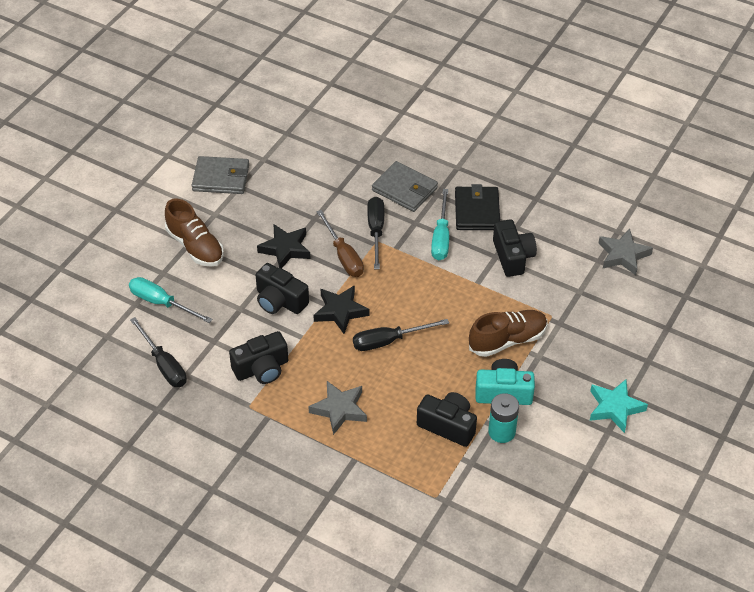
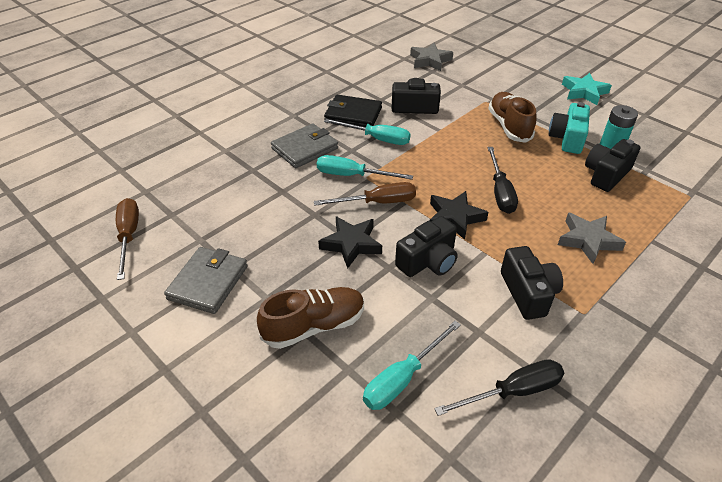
camera: 75 degrees left, 5 degrees down
black screwdriver [367,197,384,269] -> turquoise screwdriver [317,155,413,180]
none -> brown screwdriver [116,198,139,280]

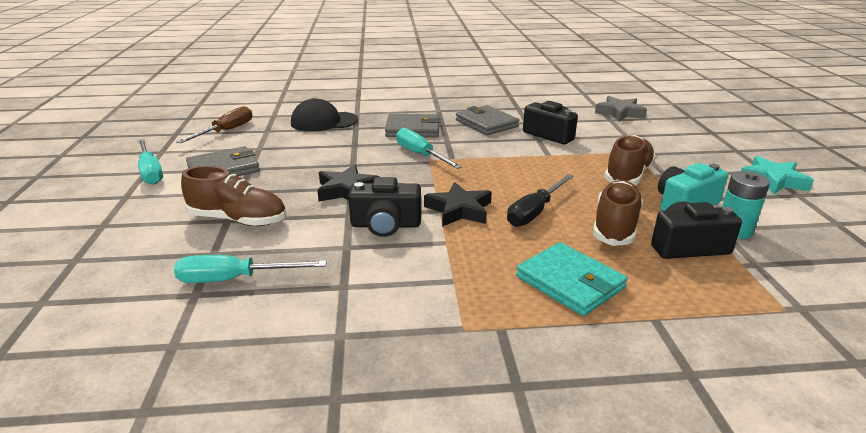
camera: 40 degrees right, 15 degrees down
brown screwdriver [314,182,416,206] -> none
black wallet [324,95,382,127] -> grey wallet [456,105,519,135]
turquoise screwdriver [324,119,411,145] -> turquoise screwdriver moved to [138,139,163,185]
black screwdriver [434,359,564,416] -> none
black camera [501,246,563,320] -> none
grey star [558,212,626,264] -> turquoise wallet [516,242,627,316]
none -> black cap [291,98,358,132]
none -> brown shoe [593,180,643,246]

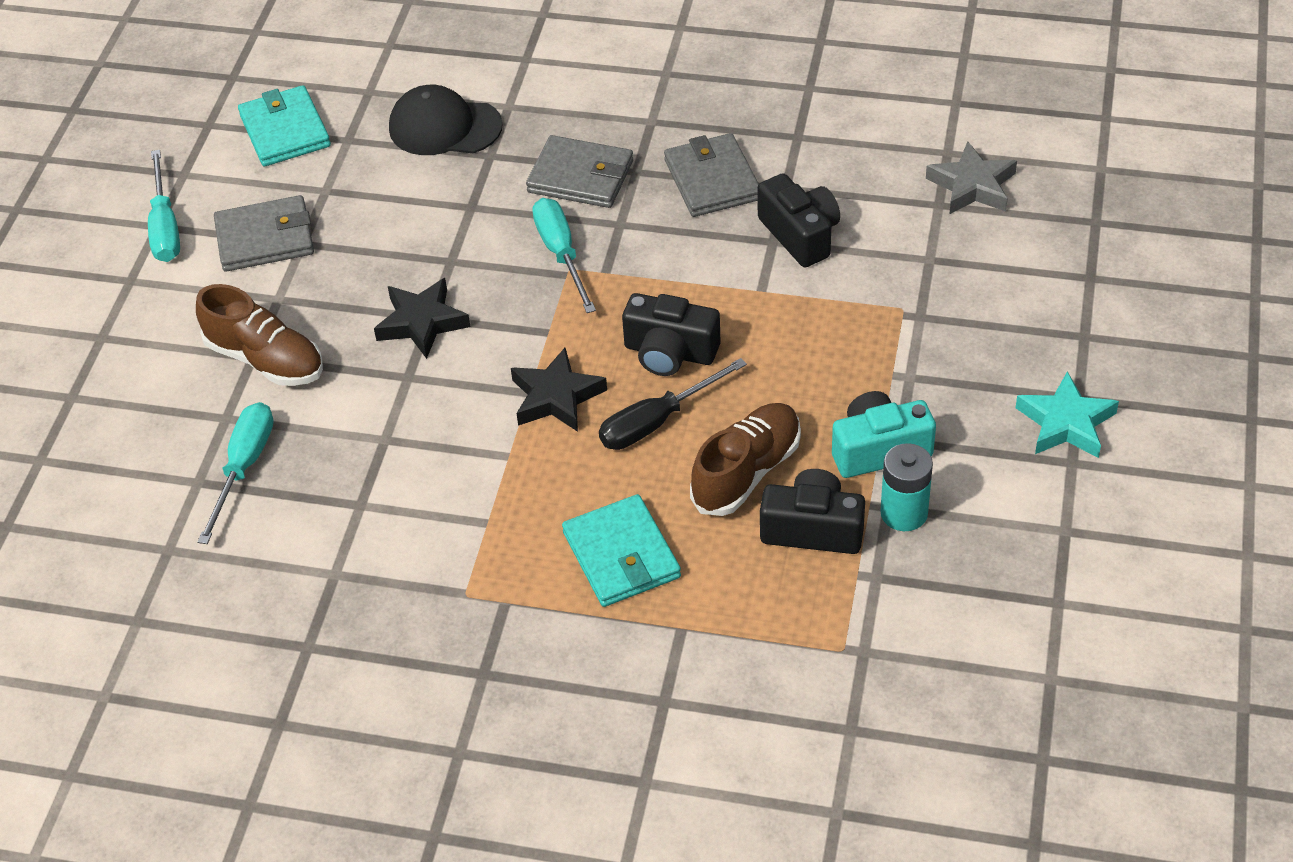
camera: 20 degrees right, 20 degrees up
turquoise screwdriver [174,255,327,283] -> turquoise screwdriver turned 90 degrees clockwise [197,402,274,544]
brown screwdriver [176,106,252,143] -> turquoise wallet [238,85,331,166]
black camera [348,177,421,237] -> black camera moved to [622,293,720,376]
brown shoe [604,135,656,185] -> none

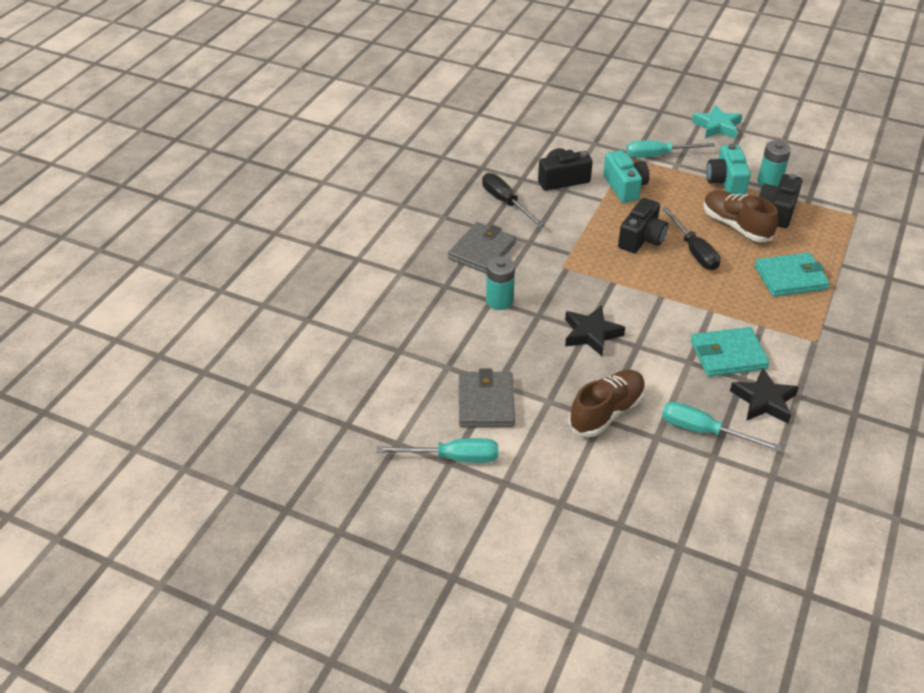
camera: 80 degrees left, 5 degrees down
turquoise wallet [238,85,331,166] -> turquoise wallet moved to [691,327,770,377]
black cap [389,85,503,155] -> none
black star [511,348,607,432] -> black star moved to [730,368,799,423]
turquoise screwdriver [532,198,596,313] -> turquoise screwdriver moved to [626,140,715,158]
grey wallet [664,133,759,217] -> black screwdriver [482,173,544,227]
grey star [926,141,1017,214] -> none
none -> turquoise battery [486,256,515,310]
none -> turquoise camera [603,150,649,203]

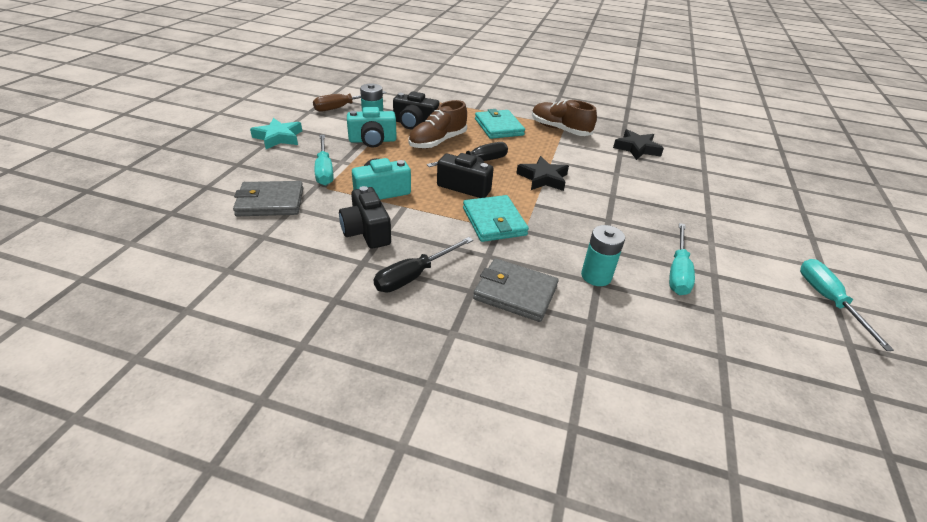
camera: 100 degrees left, 5 degrees down
grey wallet [459,369,515,427] -> grey wallet moved to [233,181,303,216]
black star [565,305,625,356] -> black star moved to [516,156,569,191]
brown shoe [568,370,645,437] -> brown shoe moved to [532,100,597,136]
turquoise screwdriver [662,402,782,452] -> turquoise screwdriver moved to [669,223,695,295]
turquoise wallet [691,327,770,377] -> turquoise wallet moved to [463,195,529,242]
none -> brown screwdriver [313,91,386,112]

